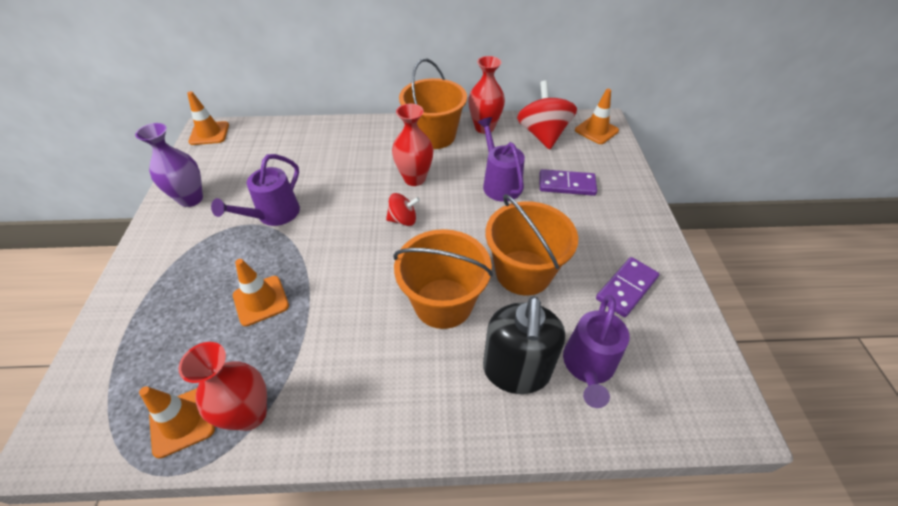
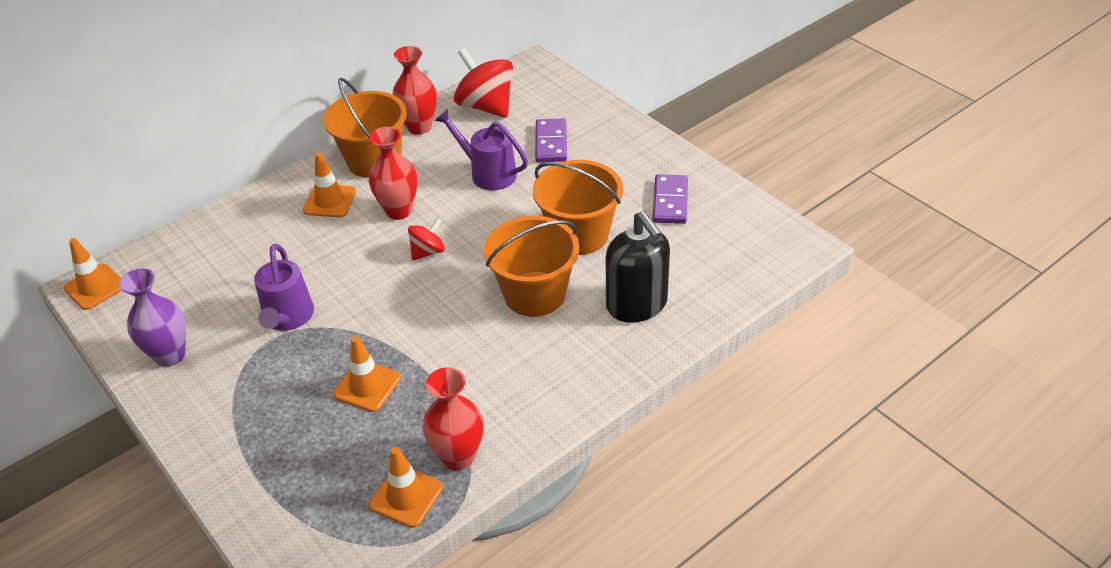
camera: 35 degrees left, 5 degrees down
purple domino [540,169,597,196] -> purple domino turned 60 degrees counterclockwise [535,118,567,162]
purple watering can [563,295,629,408] -> none
orange traffic cone [575,89,619,144] -> orange traffic cone moved to [303,152,356,217]

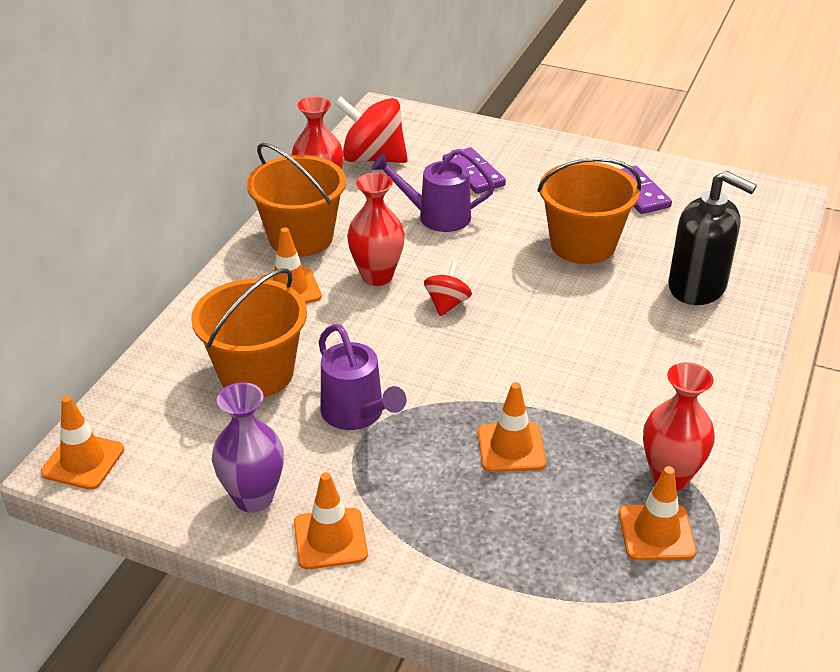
camera: 30 degrees left, 5 degrees down
orange bucket [484,216,579,317] -> orange bucket moved to [191,269,307,397]
none -> orange traffic cone [294,472,368,569]

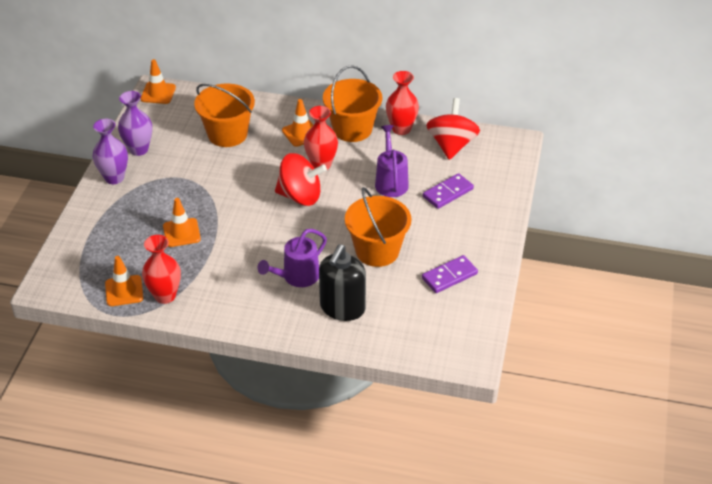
camera: 80 degrees right, 5 degrees up
orange traffic cone [294,472,368,569] -> purple vase [93,119,128,184]
purple watering can [319,324,406,430] -> purple watering can moved to [258,229,327,287]
red spinning top [424,261,472,316] -> red spinning top [275,153,327,206], size x1.88

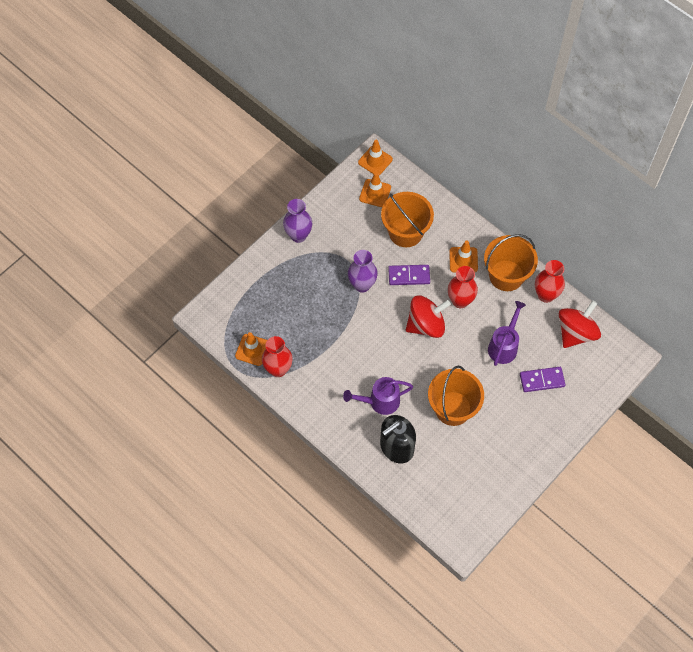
camera: 30 degrees right, 20 degrees up
purple vase [118,91,152,156] -> purple vase moved to [348,250,378,293]
orange traffic cone [163,198,201,247] -> orange traffic cone moved to [359,173,391,207]
red spinning top [275,153,327,206] -> red spinning top turned 60 degrees counterclockwise [406,295,451,338]
purple domino [422,255,478,293] -> purple domino moved to [388,265,430,285]

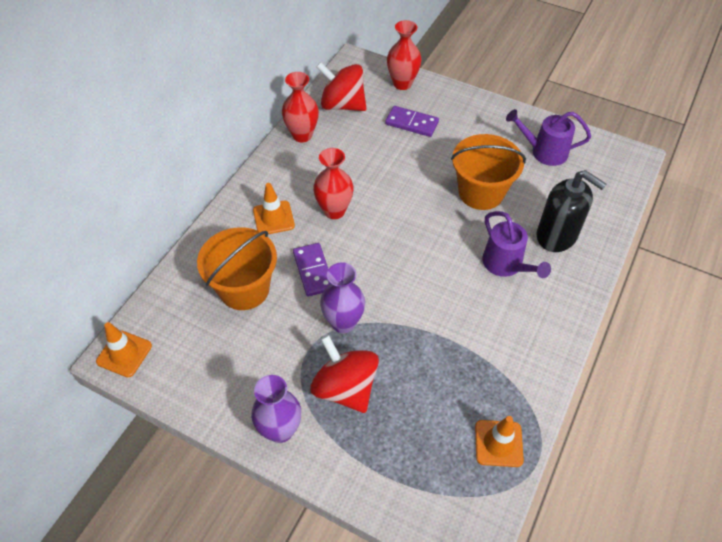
camera: 105 degrees left, 10 degrees down
red vase [262,336,293,377] -> red vase moved to [387,20,422,90]
orange traffic cone [359,173,391,207] -> none
red spinning top [406,295,451,338] -> red spinning top moved to [311,335,379,413]
orange bucket [484,234,538,291] -> none
purple watering can [488,301,526,366] -> purple watering can moved to [506,109,591,166]
purple domino [520,367,565,392] -> purple domino turned 45 degrees counterclockwise [385,106,439,137]

